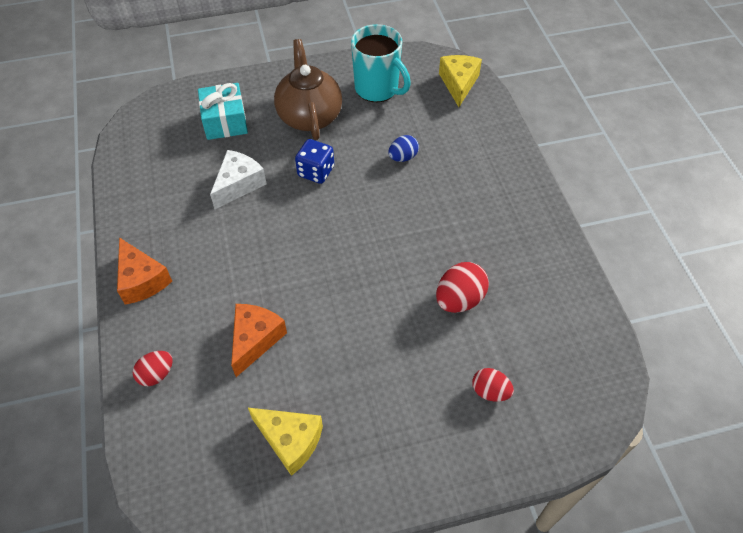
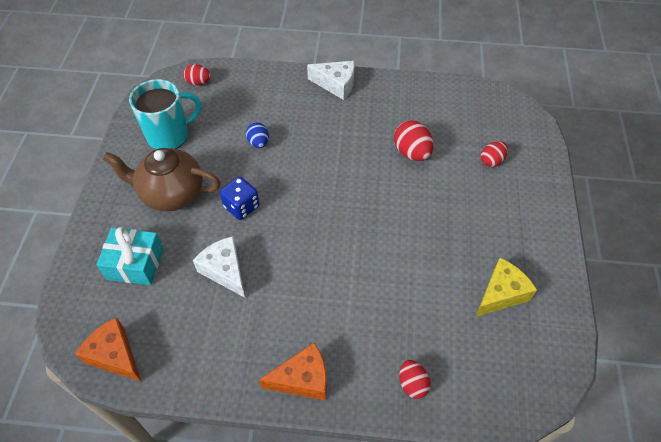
camera: 70 degrees left, 0 degrees up
orange cheese [231,304,287,377] -> orange cheese moved to [75,317,141,381]
yellow cheese [439,55,482,107] -> red egg [183,64,211,85]
none -> white cheese [307,61,355,100]

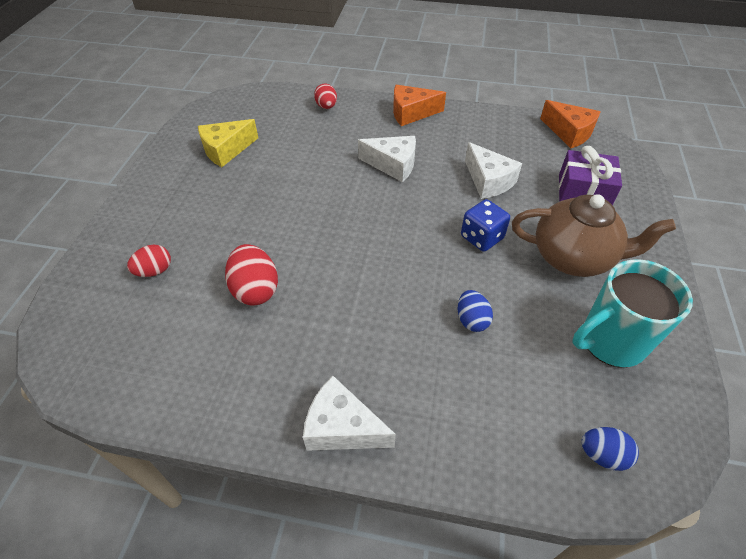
camera: 175 degrees left, 5 degrees down
turquoise gift [96,227,164,285] -> purple gift [559,146,622,205]
red egg [183,64,211,85] -> blue egg [581,427,639,471]
none -> white cheese [358,136,416,182]

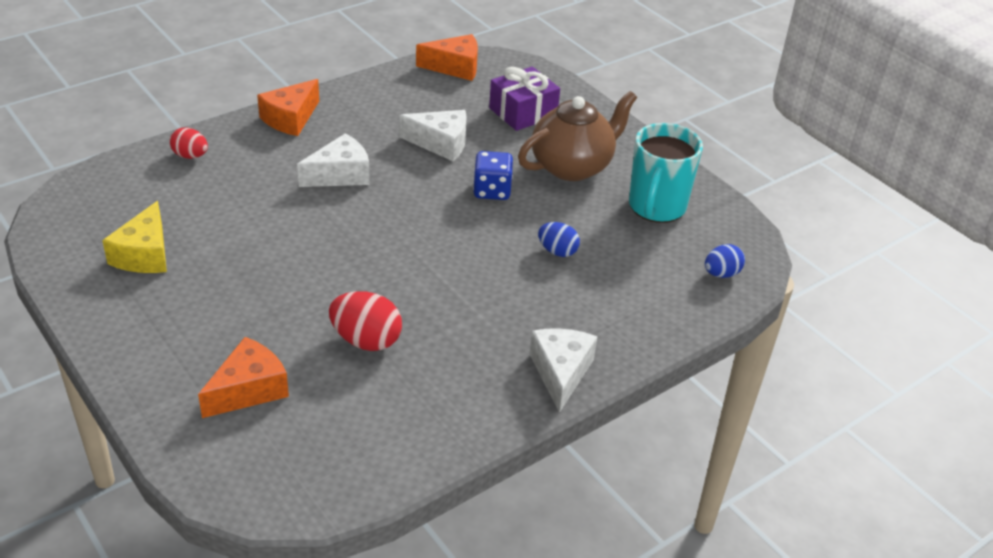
camera: 50 degrees left, 10 degrees down
red egg [127,245,171,277] -> orange cheese [198,337,289,418]
white cheese [303,376,396,451] -> white cheese turned 120 degrees clockwise [530,328,598,413]

